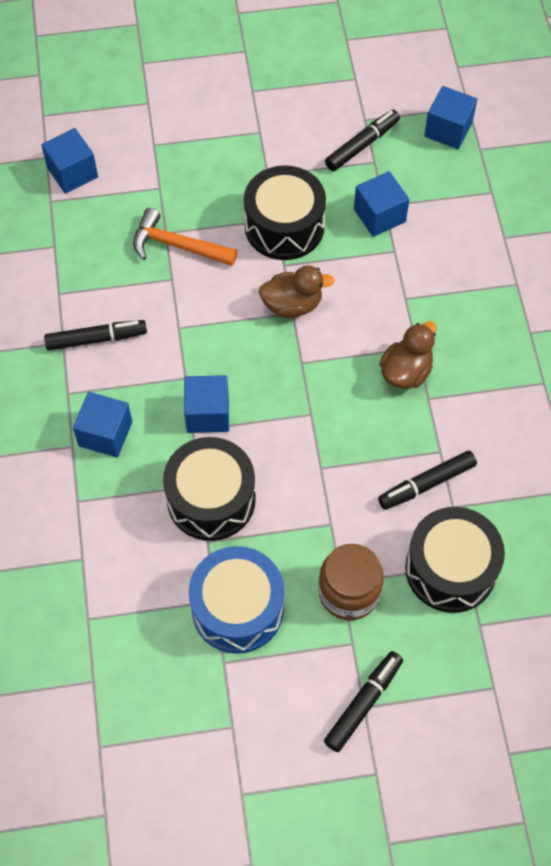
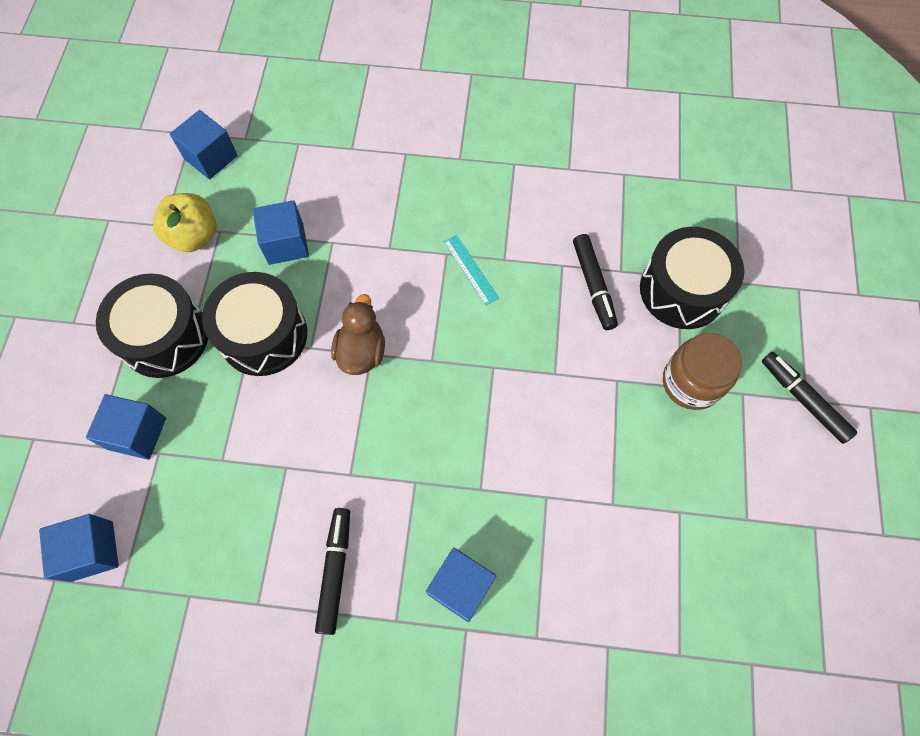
camera: 75 degrees left, 5 degrees up
orange hammer [133,208,237,266] -> none
black drum [163,437,256,541] -> black drum moved to [96,273,208,378]
blue cube [184,375,229,433] -> blue cube moved to [86,394,166,460]
blue drum [189,546,284,654] -> none
black marker [325,110,400,171] -> yellow apple [153,193,217,252]
brown duck [379,321,437,389] -> turquoise ruler [443,235,499,306]

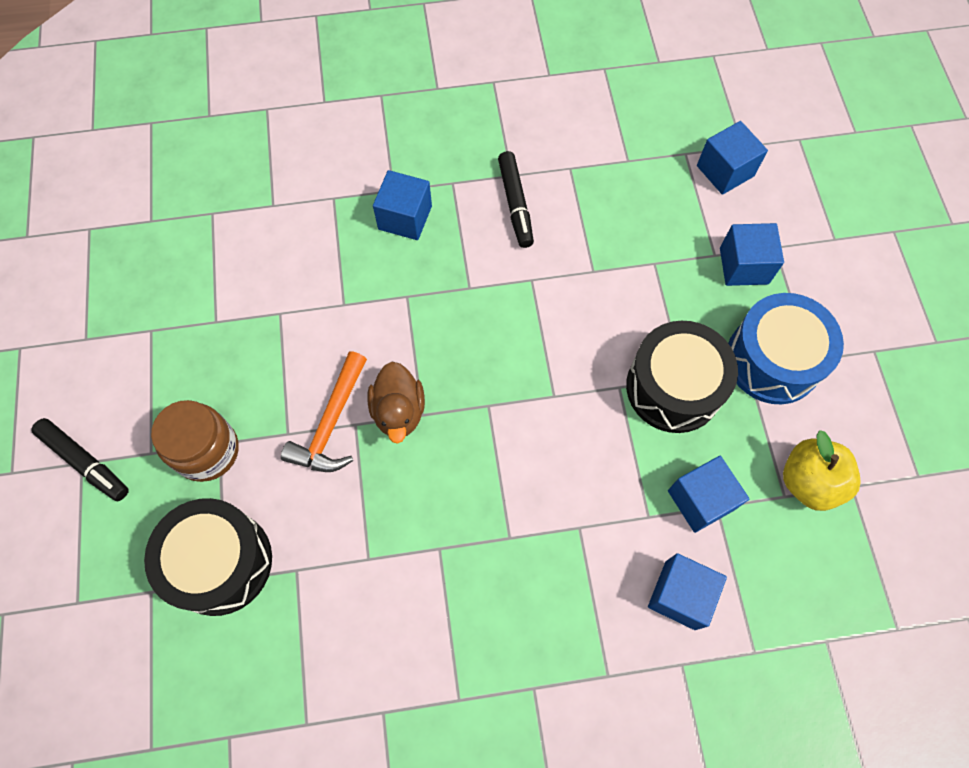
camera: 165 degrees right, 0 degrees up
black drum [96,273,208,378] -> blue drum [728,293,844,404]
blue cube [170,110,238,179] -> blue cube moved to [648,553,727,630]
brown duck [331,294,385,375] -> brown duck moved to [367,362,425,444]
turquoise ruler [443,235,499,306] -> none
black marker [573,234,618,330] -> none
none -> orange hammer [281,351,367,472]

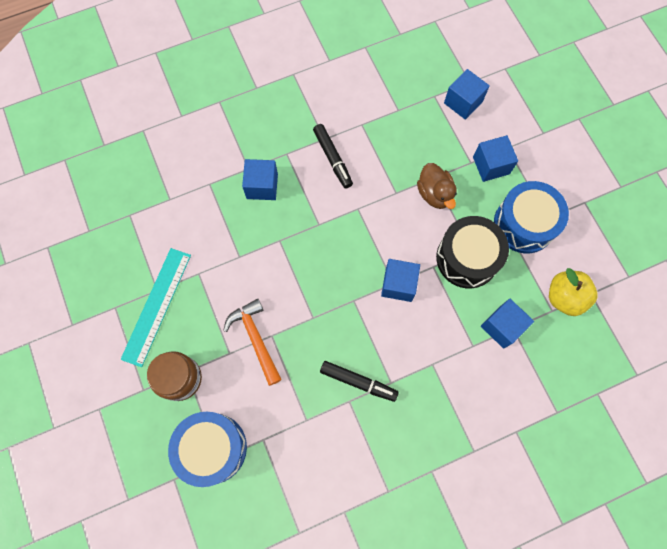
camera: 15 degrees left, 5 degrees up
black marker [31,418,129,501] -> black marker moved to [320,361,399,402]
black drum [144,498,272,616] -> blue drum [168,412,247,487]
orange hammer [281,351,367,472] -> orange hammer turned 150 degrees clockwise [223,299,282,386]
brown duck [367,362,425,444] -> brown duck moved to [417,163,457,209]
blue cube [648,553,727,630] -> blue cube moved to [381,259,420,302]
none -> turquoise ruler [121,248,191,367]

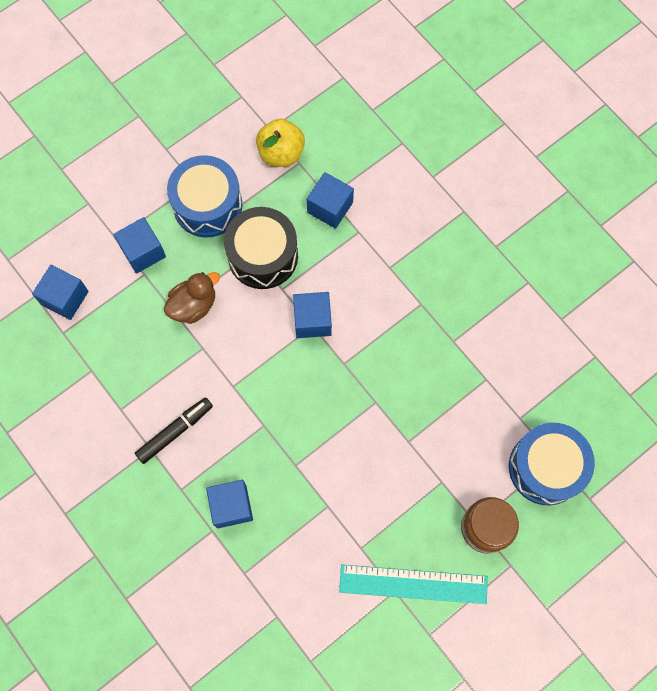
camera: 105 degrees left, 0 degrees up
orange hammer [223,299,282,386] -> none
black marker [320,361,399,402] -> none

